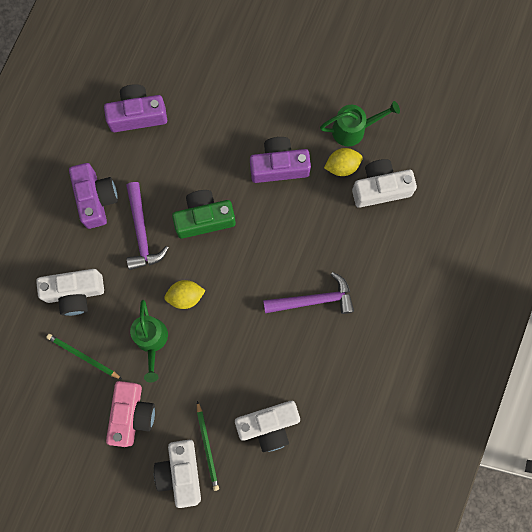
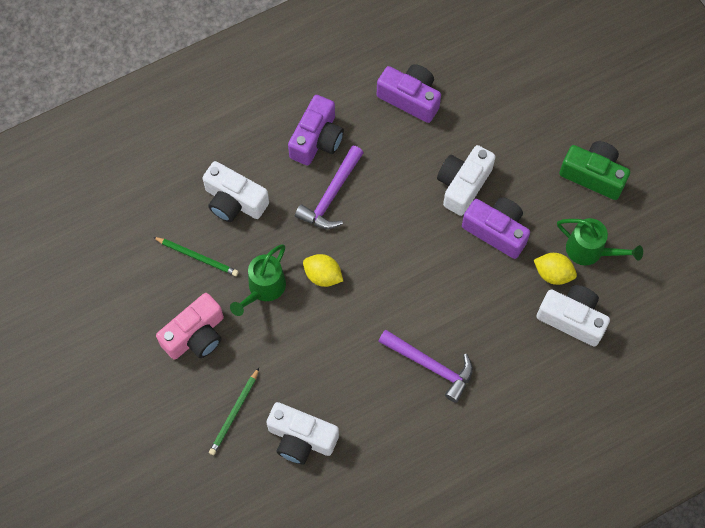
camera: 40 degrees right, 10 degrees down
green pencil [46,334,123,380] -> green pencil turned 135 degrees clockwise [153,237,238,276]
white camera [154,440,201,508] -> white camera moved to [437,145,496,216]
green camera [172,190,236,239] -> green camera moved to [559,141,630,200]

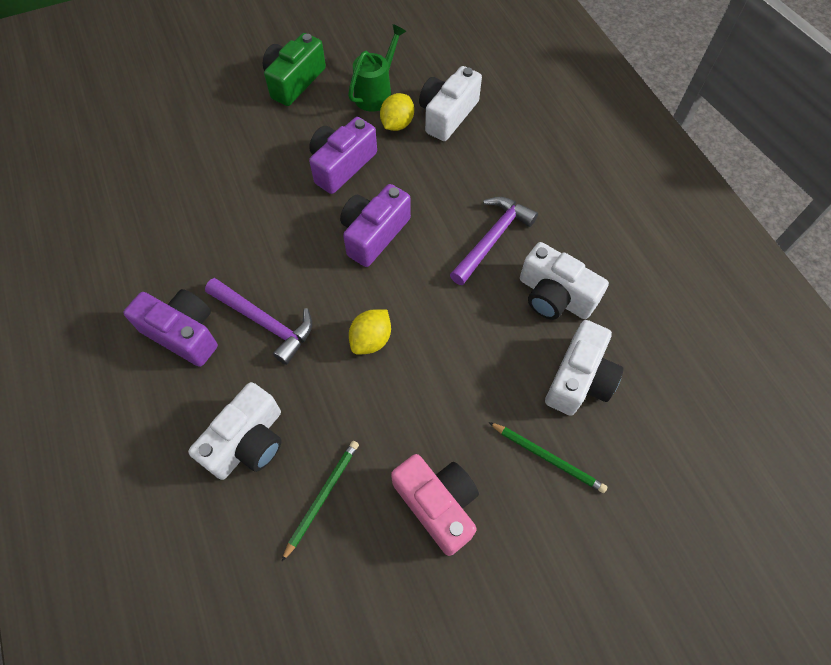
camera: 85 degrees left, 5 degrees down
green watering can [230,245,286,316] -> none
purple camera [377,64,441,123] -> purple camera moved to [340,184,411,267]
white camera [437,145,496,216] -> white camera moved to [520,242,609,320]

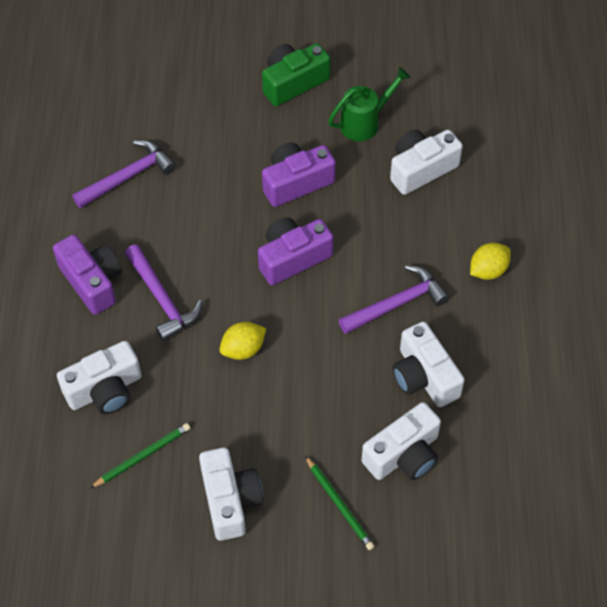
camera: 25 degrees right, 5 degrees down
yellow lemon [380,93,414,131] -> yellow lemon moved to [470,243,511,280]
pink camera [391,454,479,556] -> white camera [199,447,263,541]
none -> purple hammer [72,140,176,208]

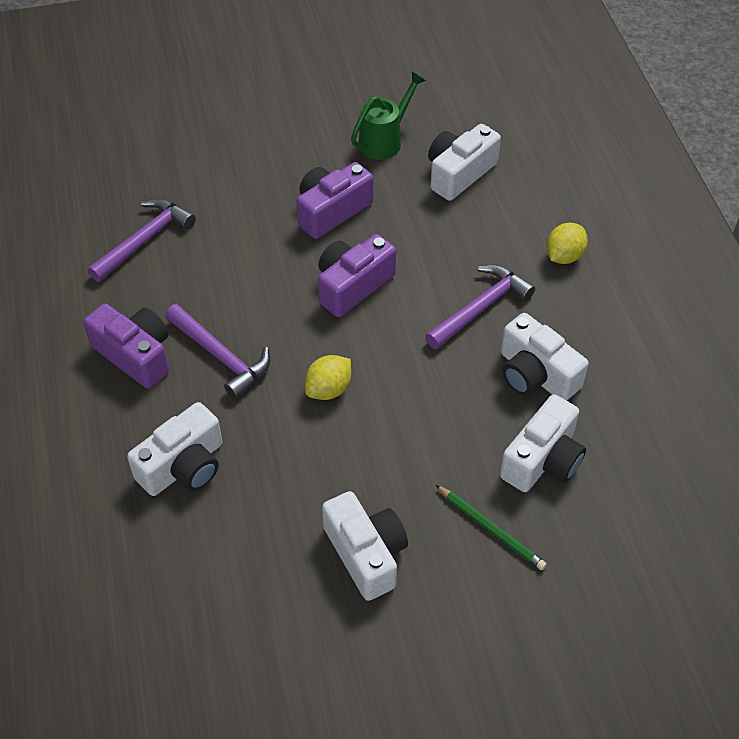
camera: 15 degrees left, 5 degrees down
green pencil [90,423,190,488] -> none
green camera [262,43,330,106] -> none

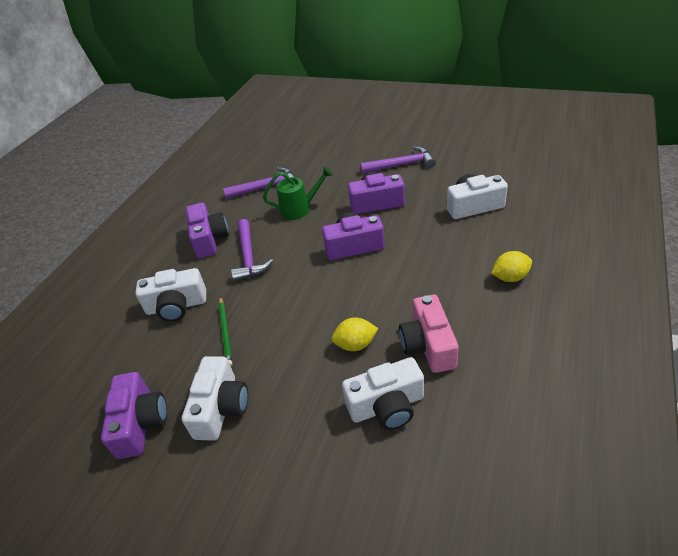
camera: 40 degrees right, 10 degrees down
yellow lemon [305,355,351,400] -> yellow lemon moved to [331,318,378,351]
green watering can [351,72,426,160] -> green watering can moved to [263,166,333,220]
purple hammer [425,265,535,349] -> purple hammer moved to [360,146,436,174]
green pencil [436,485,547,570] -> green pencil moved to [218,296,232,366]
white camera [501,313,589,401] -> pink camera [399,294,459,373]
none -> purple camera [101,372,167,459]

